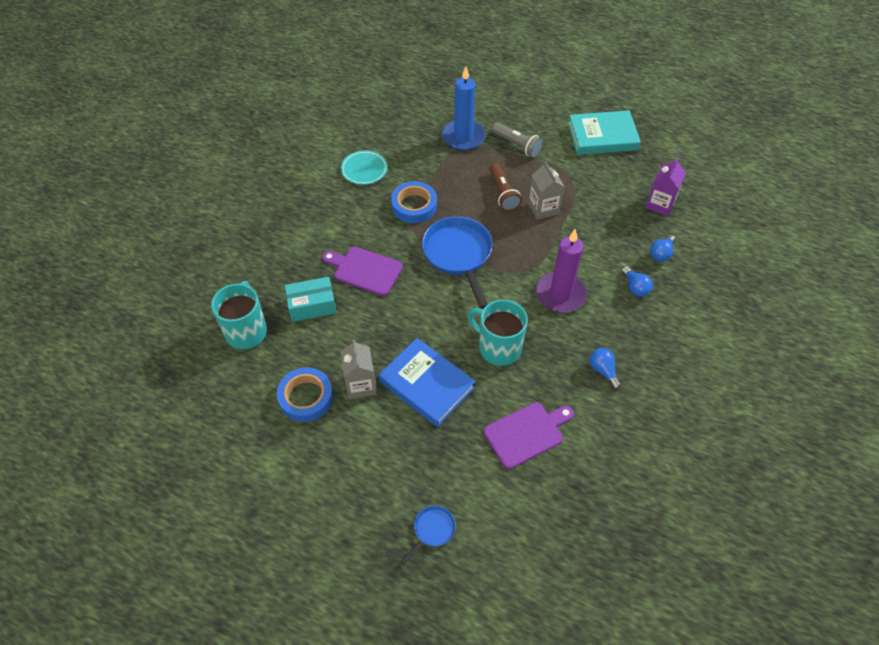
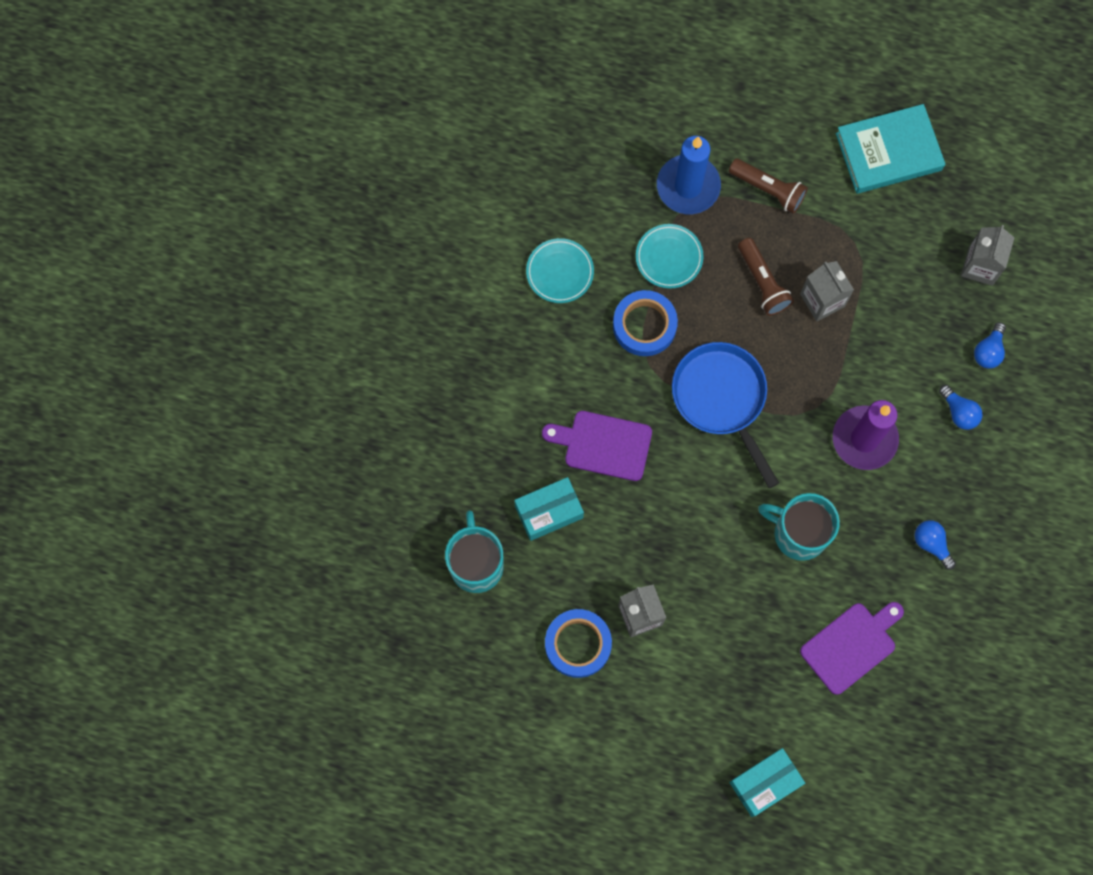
camera: 10 degrees left, 20 degrees up
blue book [379,338,476,427] -> none
blue pan [401,505,456,565] -> turquoise box [729,748,805,817]
grey flashlight [492,122,543,158] -> brown flashlight [729,159,808,214]
purple carton [645,157,686,216] -> grey carton [961,225,1015,286]
none -> turquoise plate [636,224,704,289]

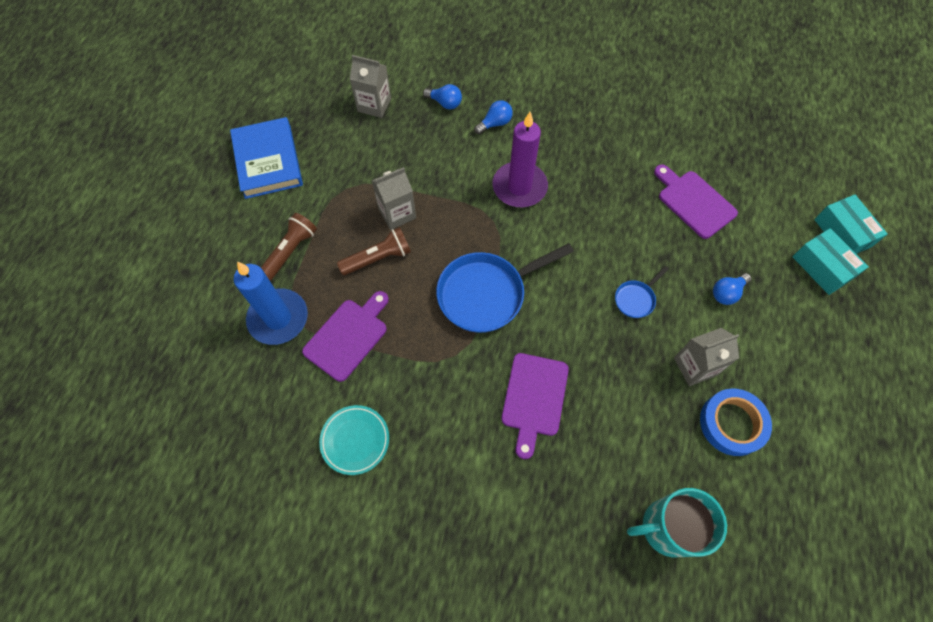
camera: 90 degrees left, 10 degrees down
turquoise box [514,477,584,541] -> turquoise box moved to [814,195,888,254]
blue tape [613,290,678,356] -> none
turquoise plate [636,224,704,289] -> purple cutting board [302,291,389,382]
turquoise mug [758,493,840,561] -> none
turquoise book [836,104,945,194] -> blue book [230,117,303,199]
blue light bulb [915,520,956,570] -> blue light bulb moved to [713,273,751,305]
none -> blue pan [615,266,669,318]

